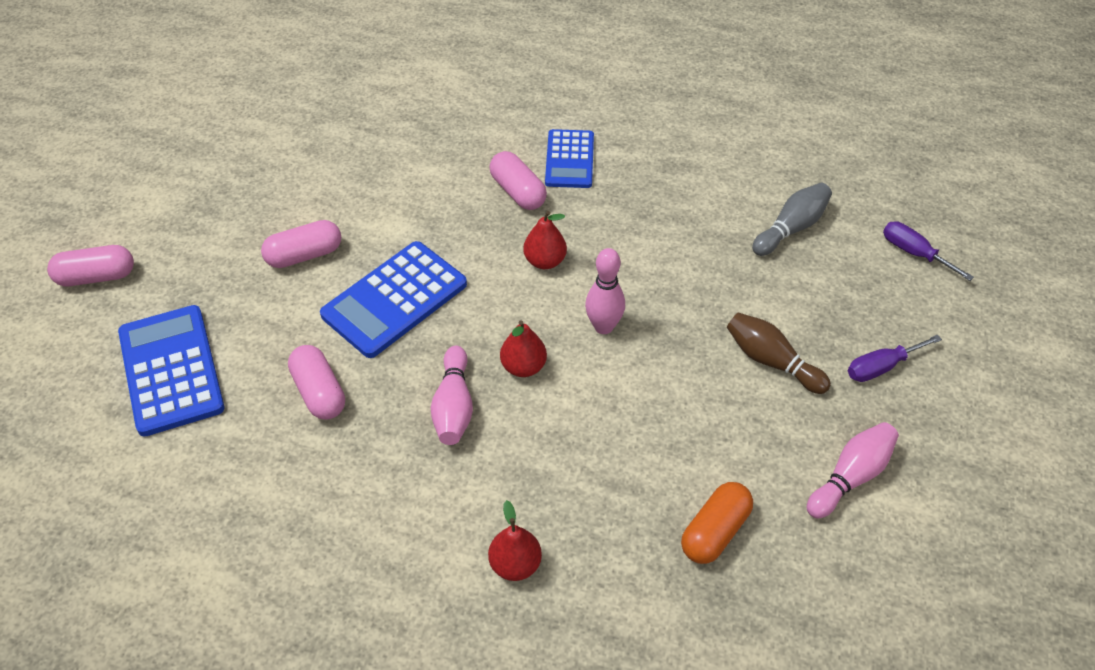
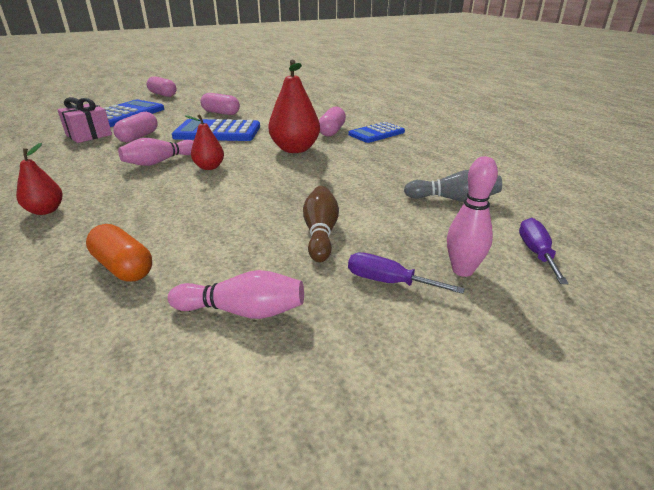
camera: 50 degrees right, 20 degrees down
red pear [523,211,567,269] -> red pear [269,60,320,153], size x1.74
pink bowling pin [585,248,625,334] -> pink bowling pin moved to [447,156,498,277]
orange capsule [681,482,753,564] -> orange capsule turned 45 degrees clockwise [86,224,152,282]
none -> pink gift [57,97,112,143]

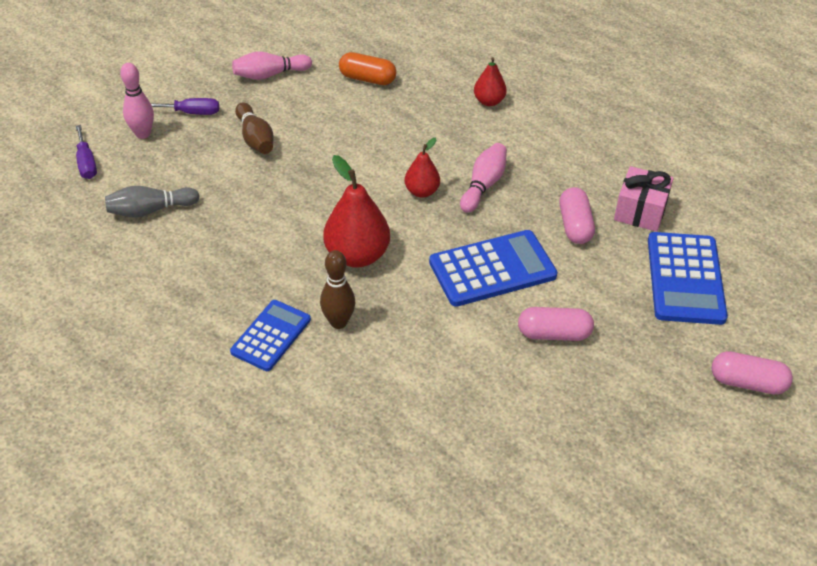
camera: 155 degrees right, 15 degrees up
pink capsule [319,107,346,136] -> brown bowling pin [320,250,355,329]

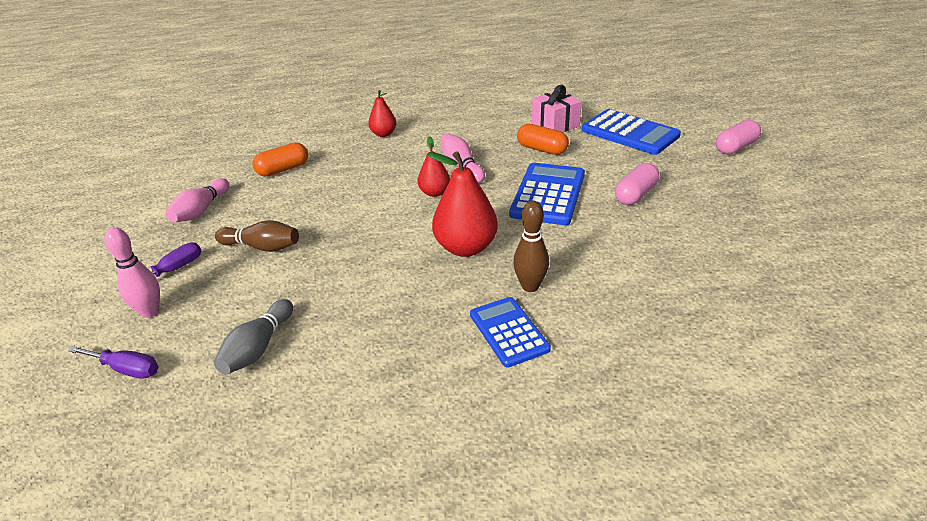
camera: 50 degrees left, 10 degrees down
pink capsule [560,187,595,244] -> orange capsule [517,124,569,155]

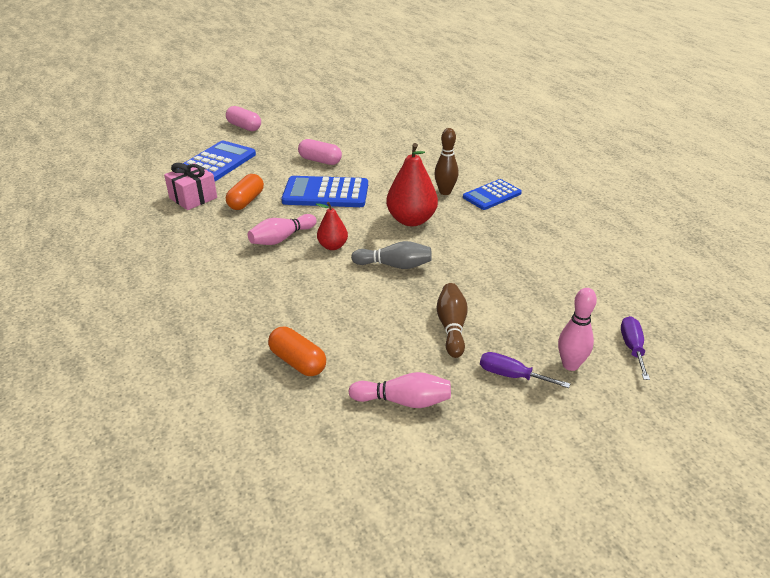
camera: 105 degrees left, 0 degrees up
grey bowling pin [214,299,293,375] -> grey bowling pin moved to [351,241,432,269]
red pear [368,90,396,137] -> none

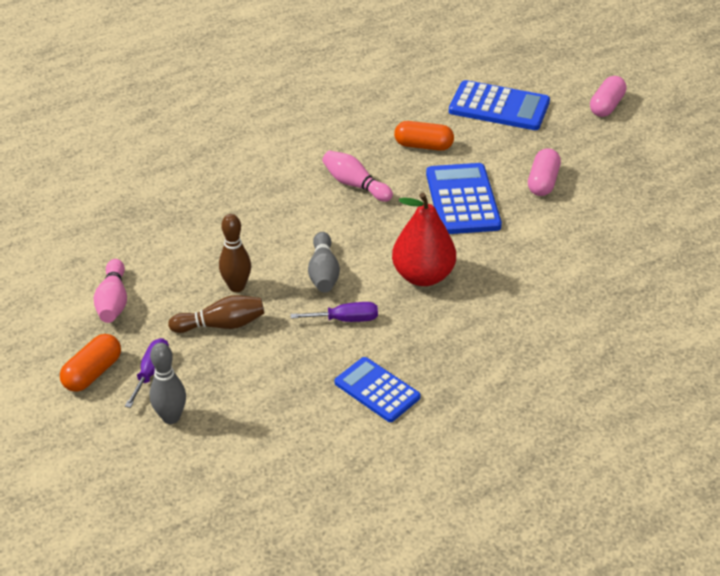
camera: 80 degrees right, 5 degrees up
pink gift [164,163,217,210] -> none
orange capsule [268,327,326,376] -> orange capsule moved to [60,334,121,392]
red pear [316,202,348,250] -> none
brown bowling pin [434,128,458,195] -> brown bowling pin moved to [219,214,251,292]
blue calculator [463,179,522,210] -> blue calculator moved to [335,357,421,422]
pink bowling pin [558,288,597,371] -> grey bowling pin [150,343,186,424]
purple screwdriver [621,316,650,380] -> purple screwdriver moved to [290,302,378,322]

